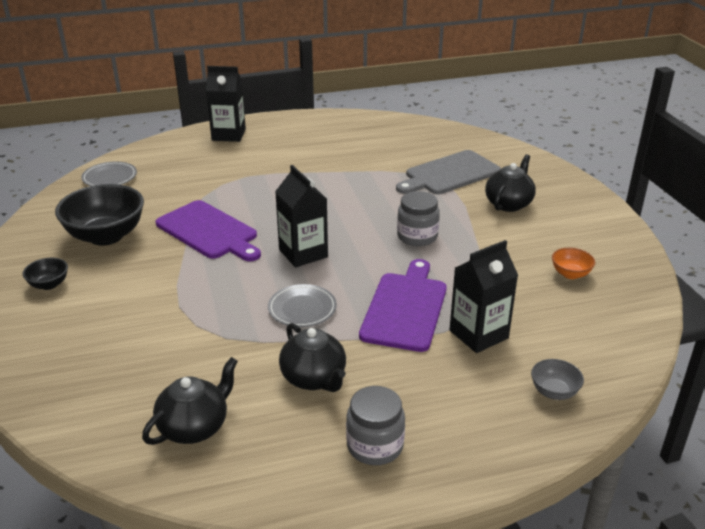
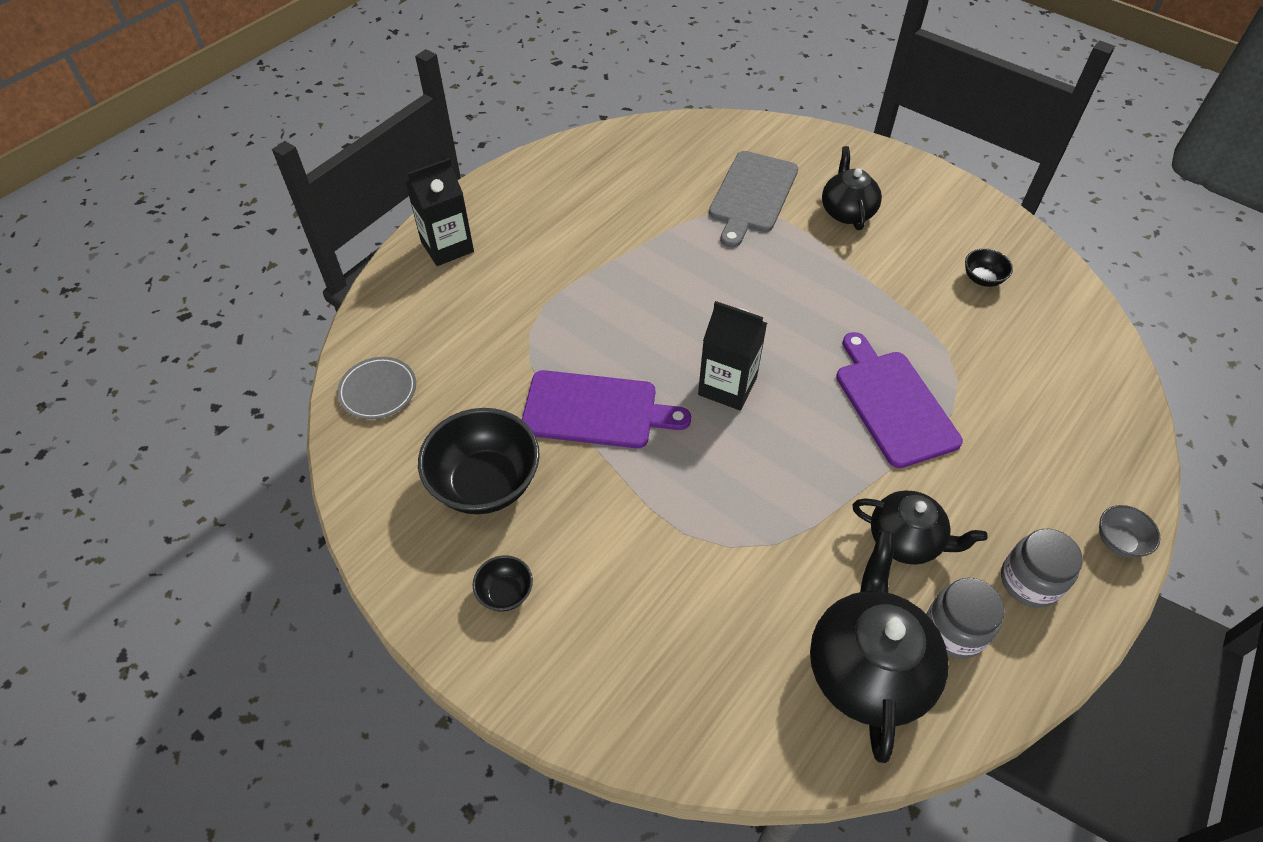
camera: 35 degrees left, 20 degrees up
black teapot [142,357,238,445] -> black teapot [810,530,948,763], size x1.57
grey plate [268,284,337,327] -> none
grey jar [397,191,440,246] -> grey jar moved to [926,578,1005,659]
black carton [449,240,518,353] -> none
grey bowl [531,359,584,400] -> grey bowl moved to [1099,505,1160,558]
orange bowl [552,248,595,279] -> black bowl [965,249,1013,287]

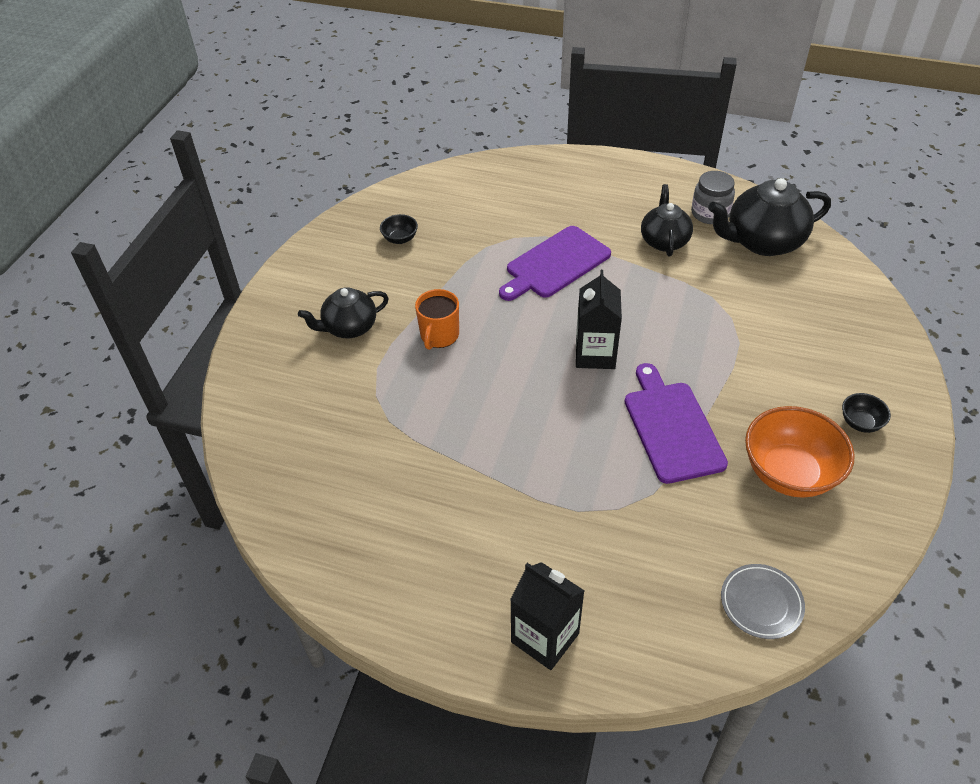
camera: 110 degrees left, 5 degrees down
black bowl [418,408,540,514] -> orange bowl [745,406,855,498]
grey cutting board [709,151,798,248] -> none
grey jar [1001,529,1083,608] -> none
grey bowl [1099,505,1160,558] -> none
none -> orange mug [415,289,459,350]

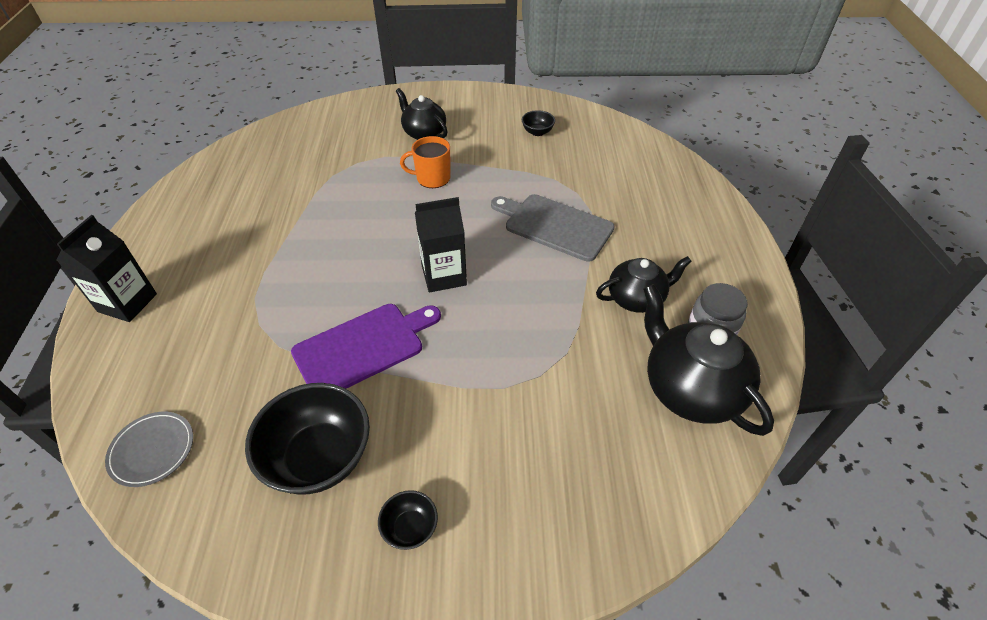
camera: 70 degrees right, 0 degrees up
purple cutting board [499,226,611,301] -> grey cutting board [491,194,615,262]
orange bowl [745,406,855,498] -> black bowl [245,383,370,495]

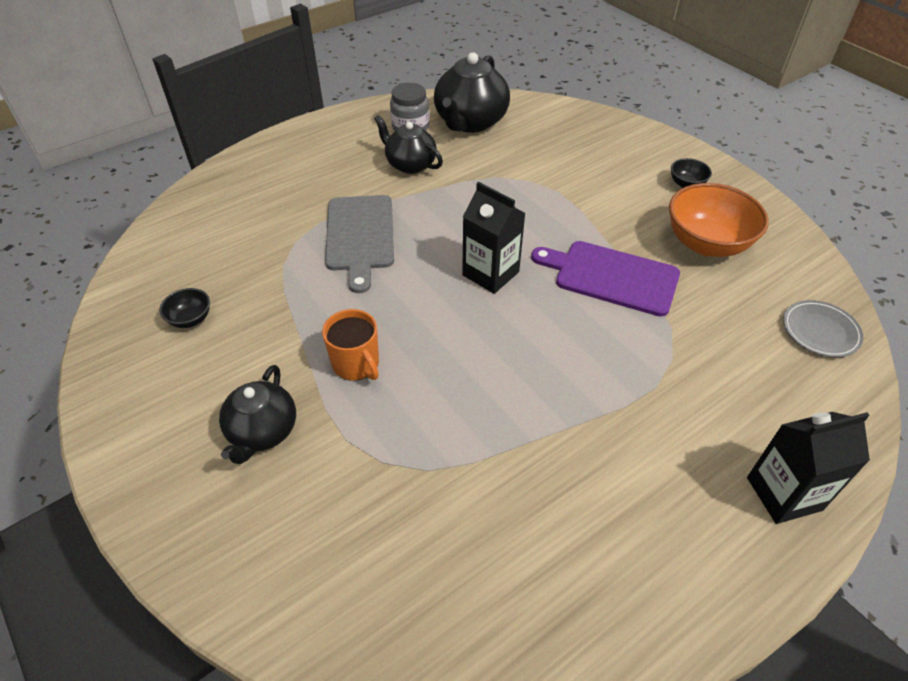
camera: 125 degrees left, 0 degrees up
black bowl [245,383,370,495] -> orange bowl [669,183,769,257]

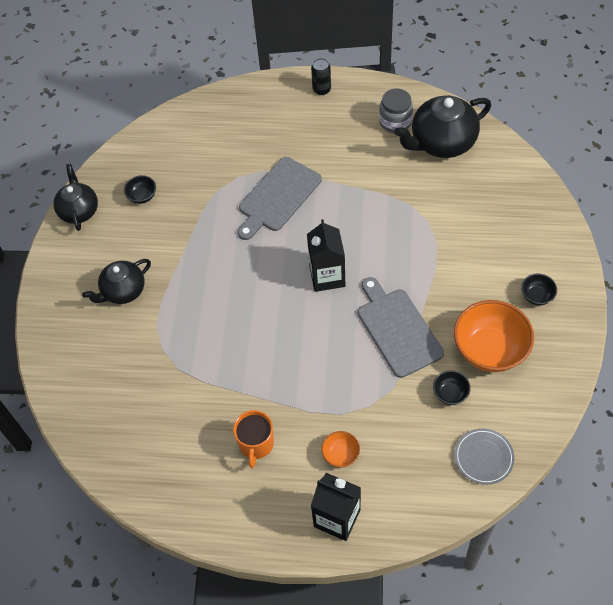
camera: 45 degrees right, 10 degrees up
orange mug [322,309,379,381] -> orange mug moved to [233,410,274,468]
black teapot [374,115,443,174] -> black teapot moved to [53,163,98,231]
purple cutting board [531,241,680,317] -> grey cutting board [358,277,444,378]
none -> black can [311,58,331,95]
none -> orange bowl [321,431,360,468]
none -> black bowl [433,370,471,405]

